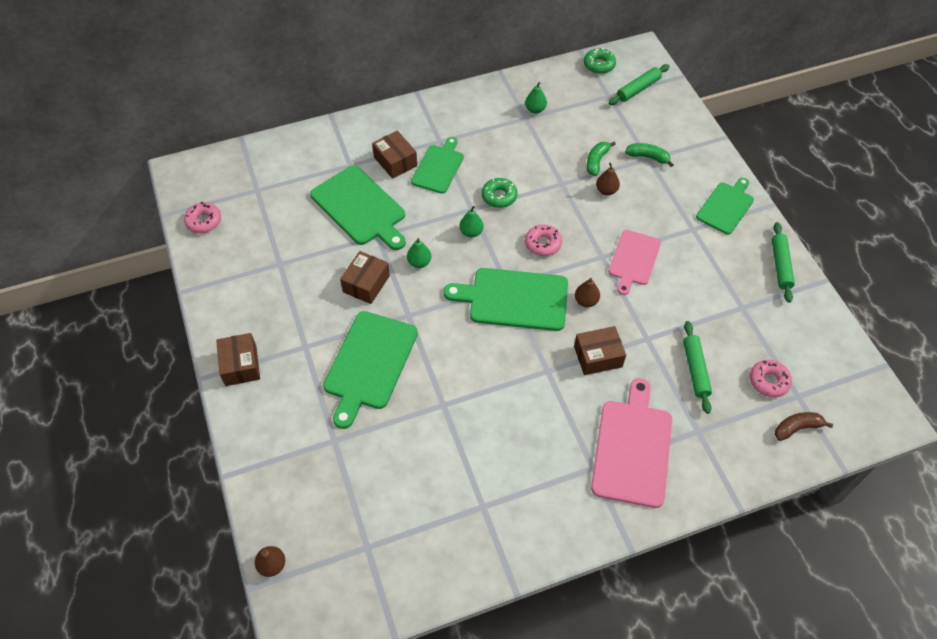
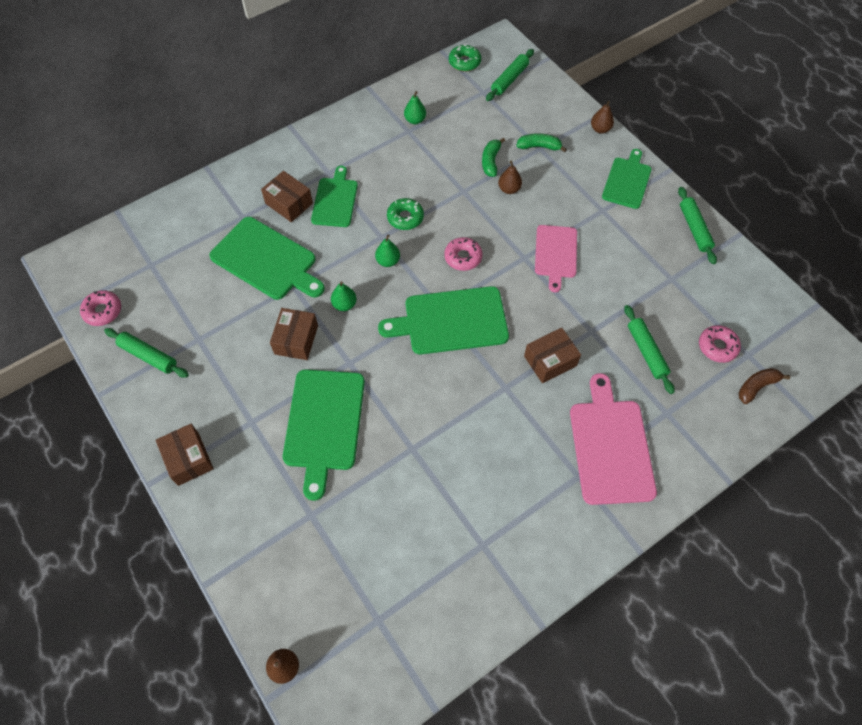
camera: 15 degrees left, 5 degrees up
brown pear [575,278,600,307] -> brown pear moved to [591,101,614,134]
none -> green rolling pin [104,328,189,378]

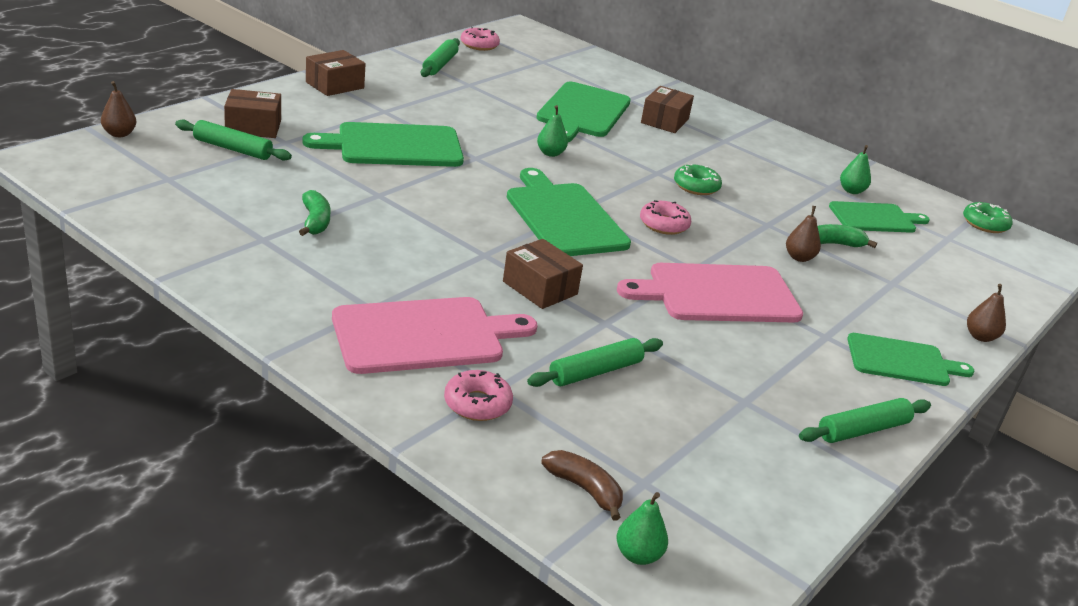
camera: 70 degrees right, 30 degrees down
brown box [270,308,318,360] -> brown box moved to [224,89,281,138]
green cutting board [311,166,358,227] -> green cutting board moved to [829,201,930,233]
green pear [375,235,400,267] -> green pear moved to [616,492,668,565]
green rolling pin [486,49,534,101] -> green rolling pin moved to [175,119,292,161]
green banana [516,133,567,153] -> green banana moved to [299,190,330,236]
pink cutting board [535,225,577,292] -> pink cutting board [617,263,803,322], size x1.54
pink donut [699,325,741,363] -> pink donut moved to [444,370,513,421]

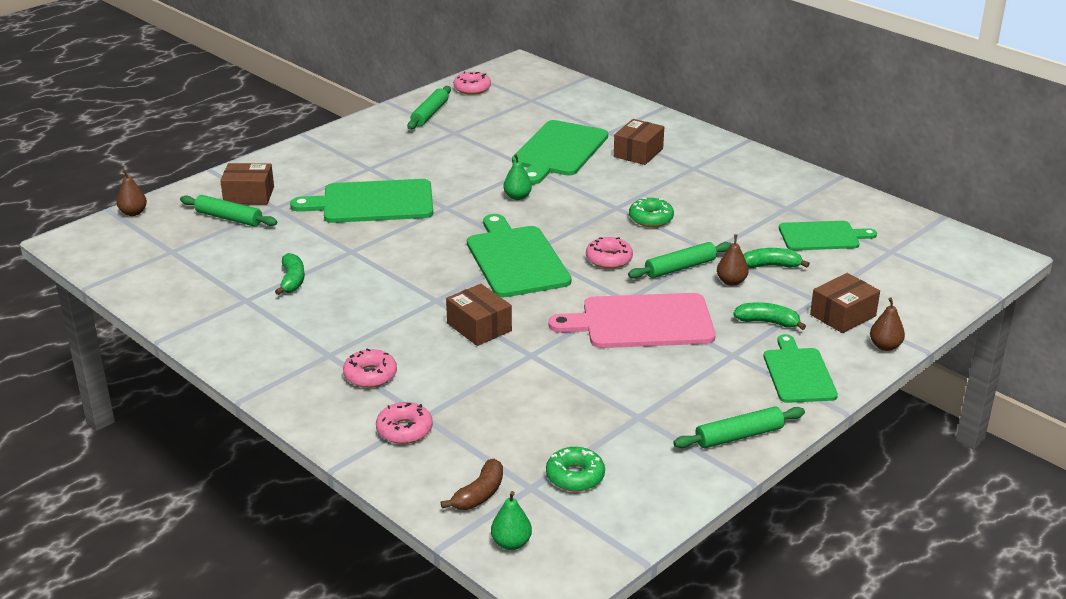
camera: 10 degrees right, 0 degrees up
brown box [306,50,366,96] -> brown box moved to [810,273,880,333]
pink cutting board [332,297,537,374] -> pink donut [343,349,397,388]
green rolling pin [527,338,663,387] -> green rolling pin moved to [628,242,732,279]
brown banana [541,450,623,521] -> brown banana turned 75 degrees clockwise [441,459,503,510]
green pear [840,145,871,194] -> none
green cutting board [847,333,974,386] -> green cutting board turned 105 degrees counterclockwise [764,334,838,403]
green donut [963,202,1013,233] -> green donut moved to [546,447,605,492]
none -> green banana [733,302,806,330]

